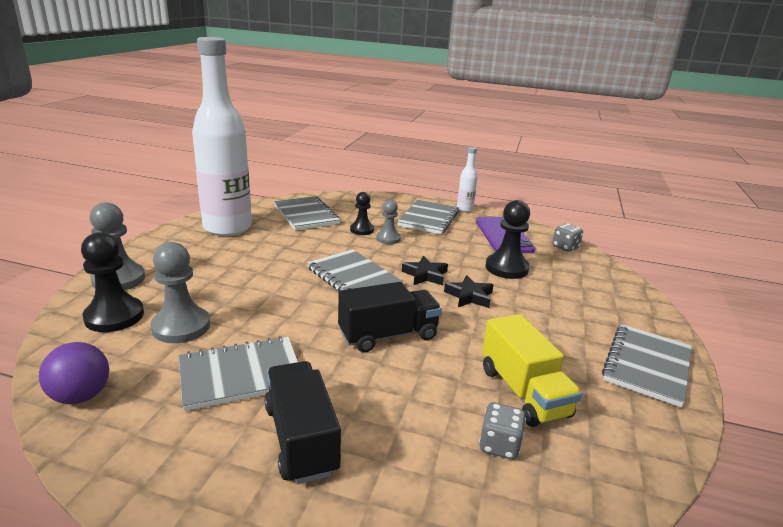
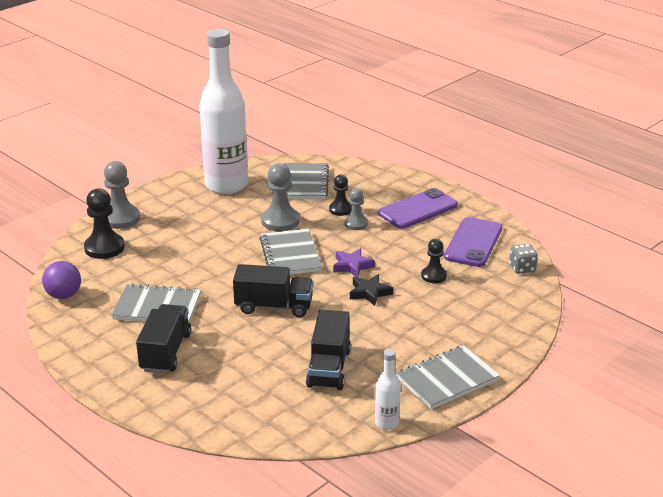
camera: 30 degrees right, 5 degrees up
grey pawn [151,242,210,343] -> grey pawn moved to [261,163,299,231]
grey notebook [397,200,459,235] -> purple phone [378,188,458,229]
black star [402,256,448,285] -> purple star [333,248,375,277]
white bottle [457,147,478,212] -> white bottle moved to [375,349,401,430]
grey dice [479,402,526,460] -> none
yellow truck [482,314,582,427] -> black truck [306,310,351,390]
black pawn [486,200,530,279] -> black pawn [421,239,447,283], size x0.62

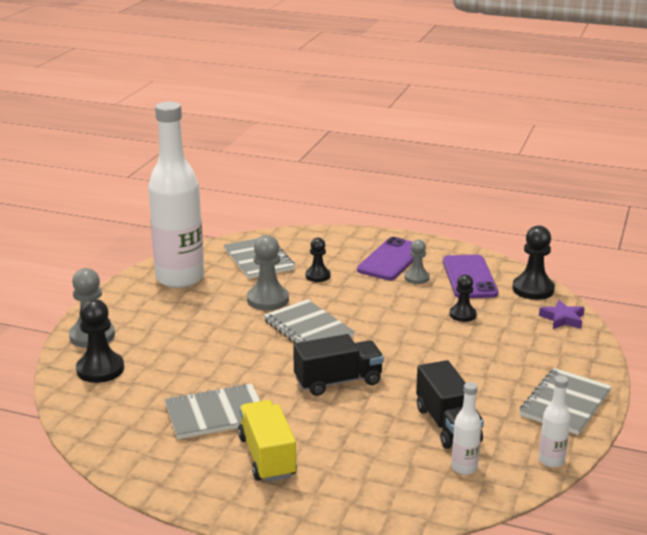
camera: 25 degrees left, 5 degrees down
purple ball [42,261,81,299] -> none
black truck [136,304,191,373] -> yellow truck [238,400,297,482]
purple star [333,248,375,277] -> purple star moved to [539,300,585,329]
grey pawn [344,188,368,230] -> grey pawn moved to [404,239,430,284]
black star [350,274,393,306] -> none
grey dice [509,244,538,274] -> black pawn [512,226,555,300]
none -> white bottle [451,382,481,475]

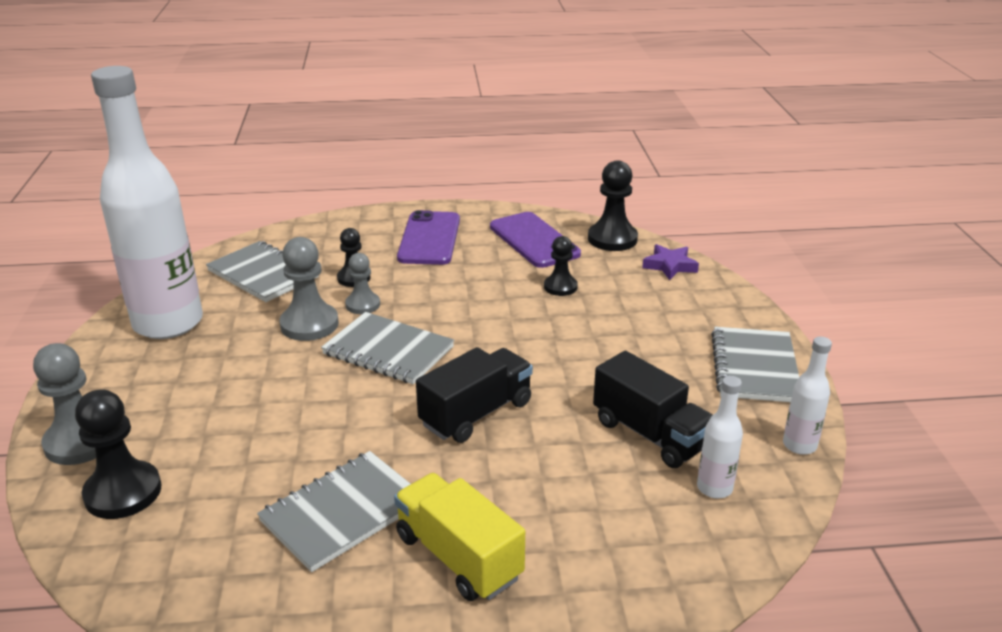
camera: 25 degrees left, 5 degrees up
grey pawn [404,239,430,284] -> grey pawn moved to [345,253,380,314]

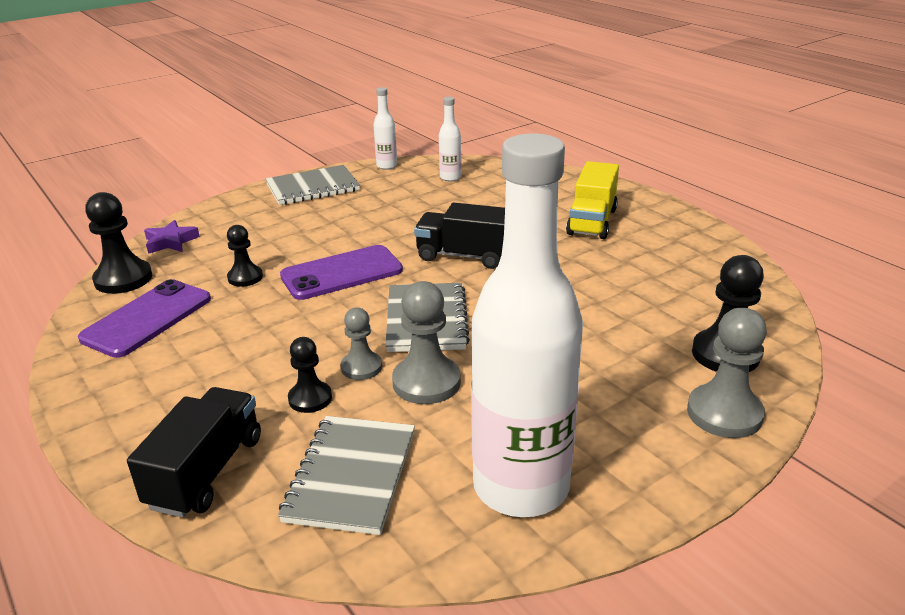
camera: 120 degrees left, 0 degrees up
grey notebook [257,451,410,572] -> none
purple phone [397,210,460,265] -> purple phone moved to [280,245,403,300]
black truck [593,351,713,468] -> black truck moved to [127,387,261,518]

